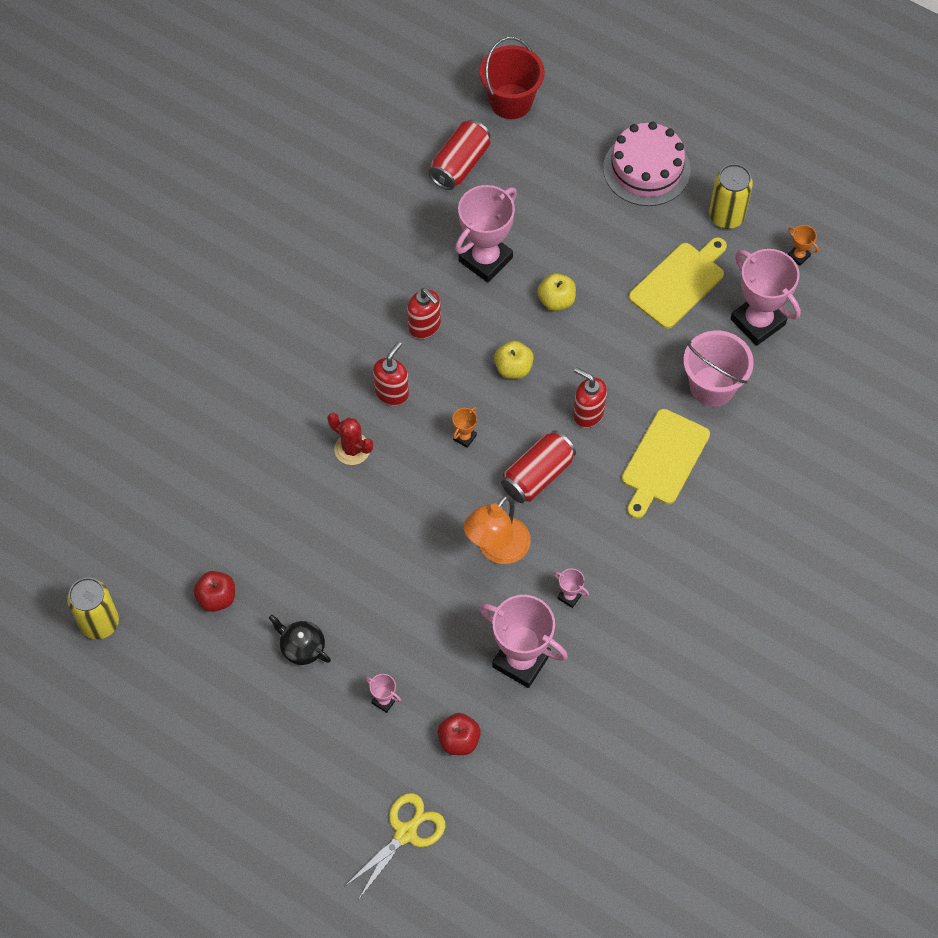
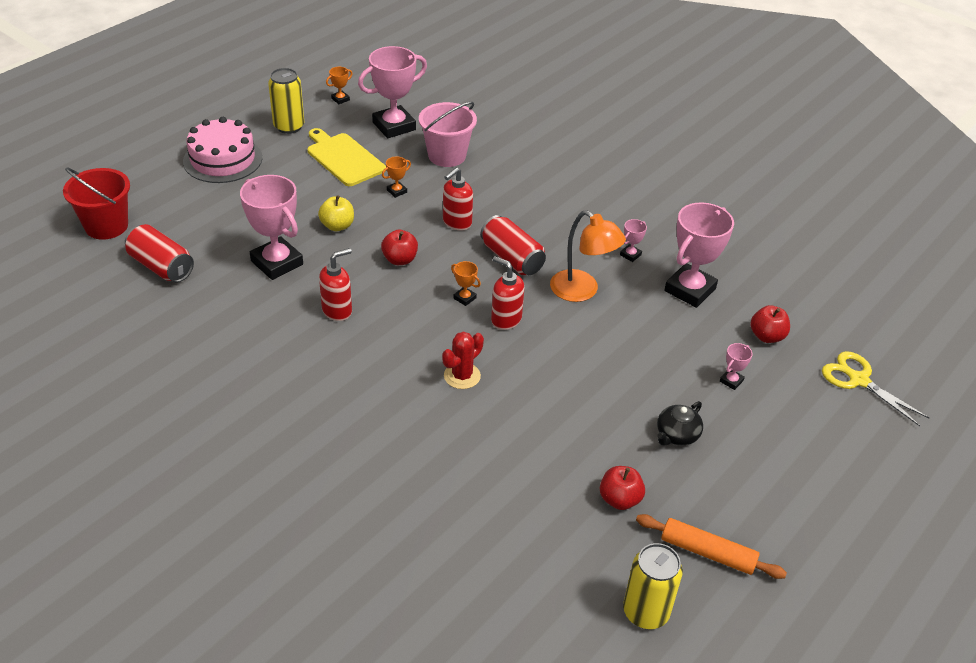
camera: 85 degrees left, 20 degrees down
red soap dispenser [373,342,409,406] -> red soap dispenser moved to [491,256,525,330]
yellow apple [494,341,534,379] -> red apple [381,230,418,265]
yellow cutting board [622,409,710,519] -> none
none -> orange trophy [382,156,411,198]
none -> orange rolling pin [636,514,787,579]

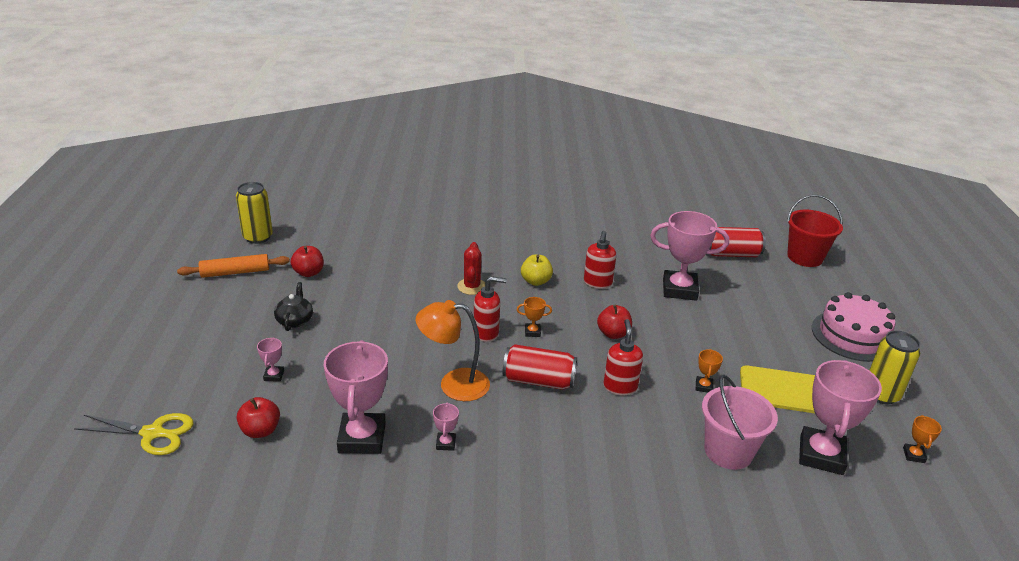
camera: 140 degrees right, 10 degrees down
yellow apple [318,195,354,231] -> yellow apple moved to [521,254,553,286]

